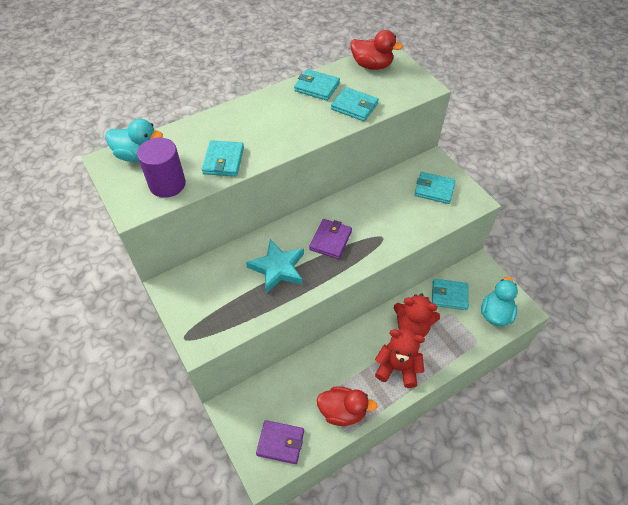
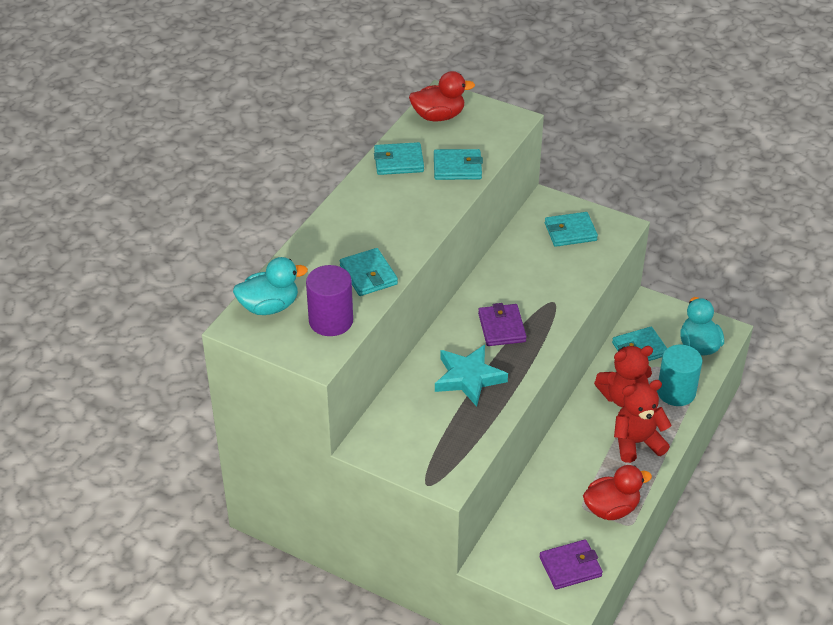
camera: 30 degrees left, 10 degrees down
none -> turquoise cylinder [657,345,702,406]

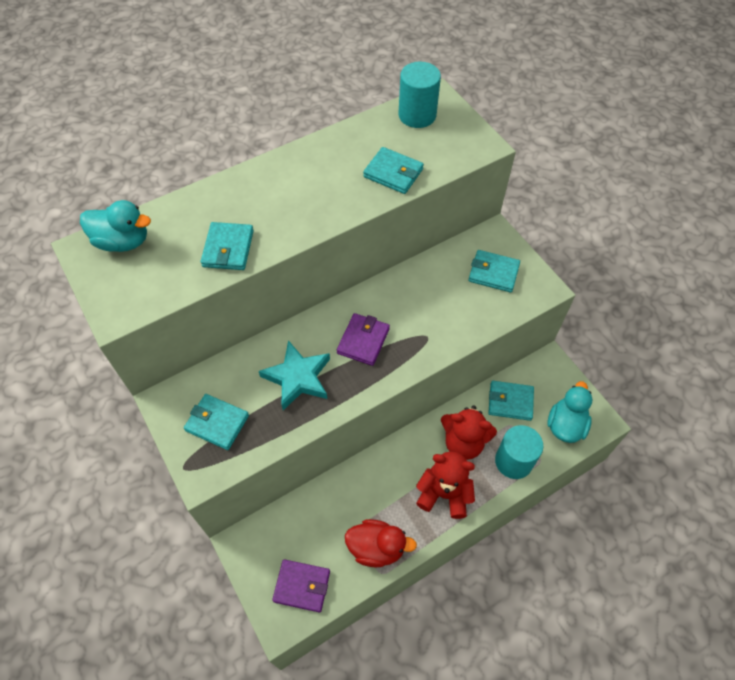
camera: 30 degrees right, 15 degrees up
purple cylinder [306,265,353,336] -> none
turquoise wallet [374,142,424,175] -> turquoise wallet moved to [184,394,249,450]
red duck [409,71,475,121] -> turquoise cylinder [398,61,441,128]

